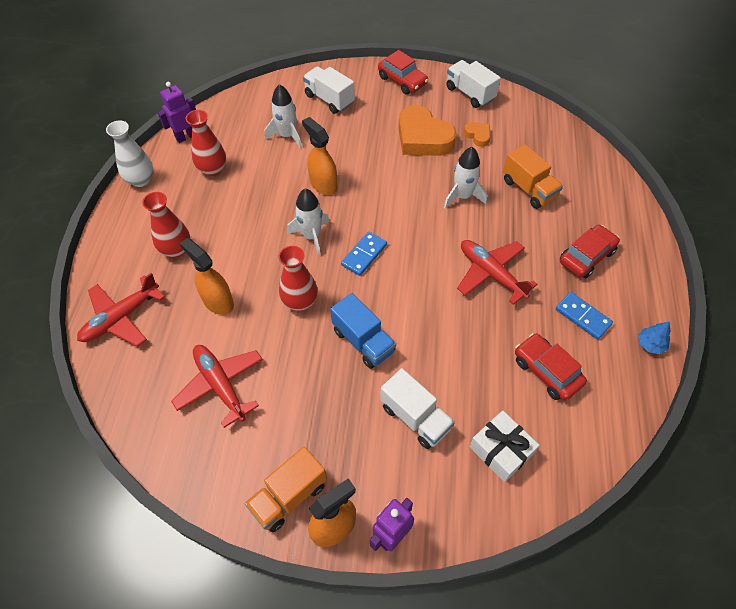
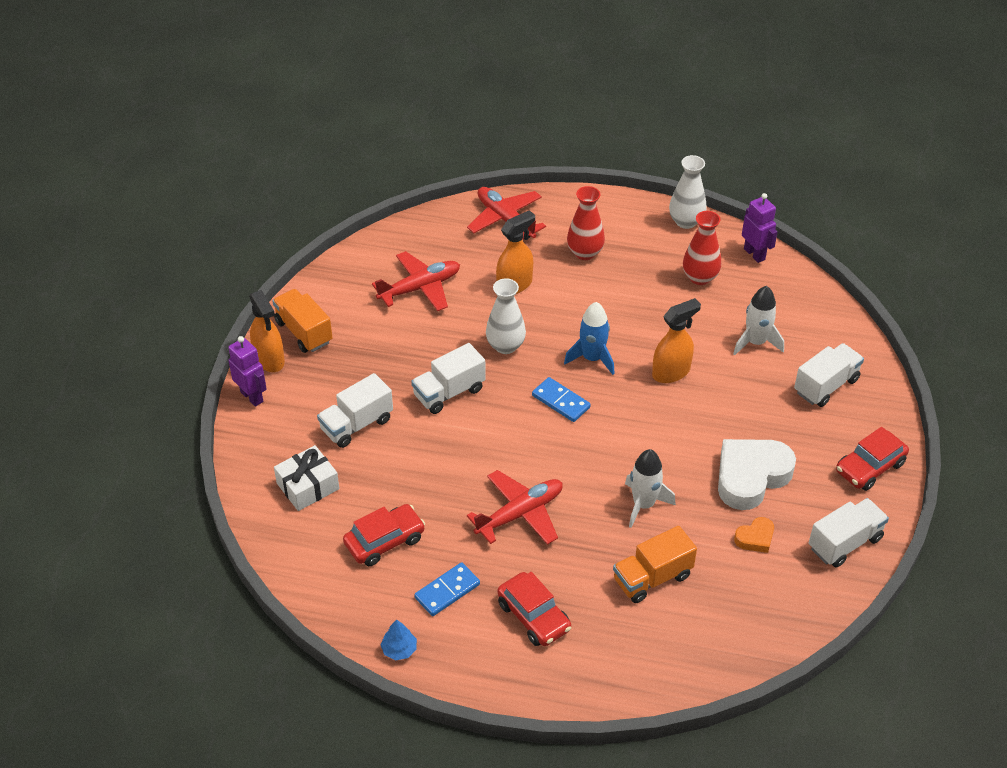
camera: 95 degrees right, 10 degrees down
red vase [279,246,318,311] -> white vase [486,278,526,354]
white rocket [287,189,330,256] -> blue rocket [564,302,615,375]
blue truck [330,293,396,369] -> white truck [411,343,486,414]
orange heart [398,105,457,156] -> white heart [718,439,796,510]

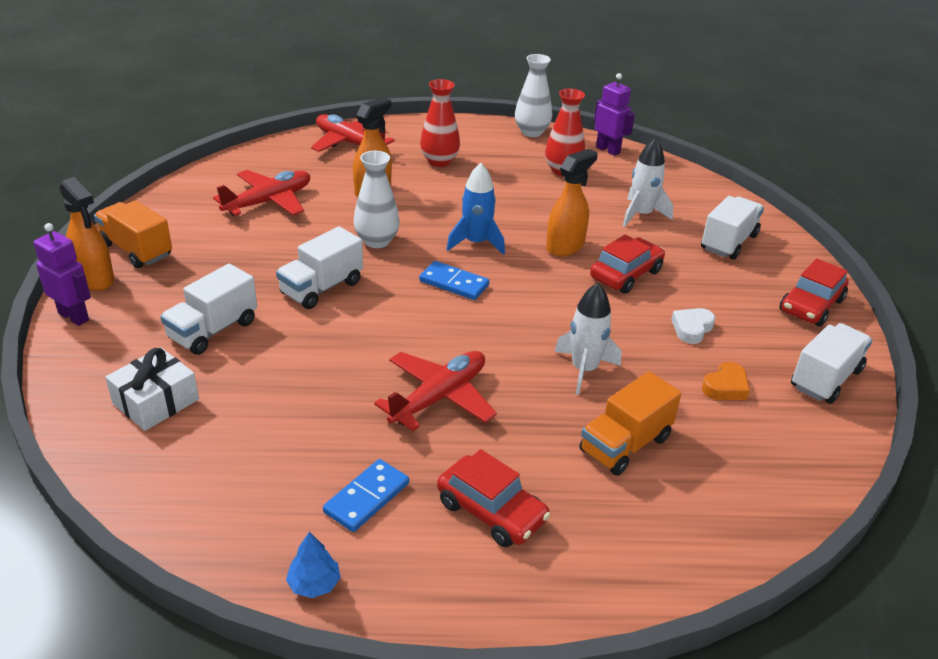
camera: 15 degrees left, 10 degrees down
red car [343,504,425,566] -> red car moved to [590,235,665,294]
white heart [718,439,796,510] -> white heart [671,308,715,344], size x0.47

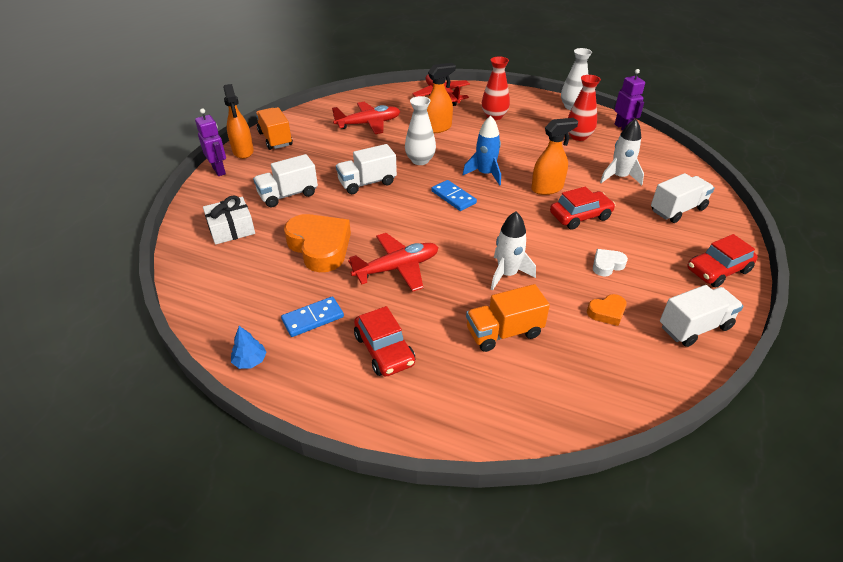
camera: 25 degrees right, 5 degrees up
none -> orange heart [284,214,351,272]

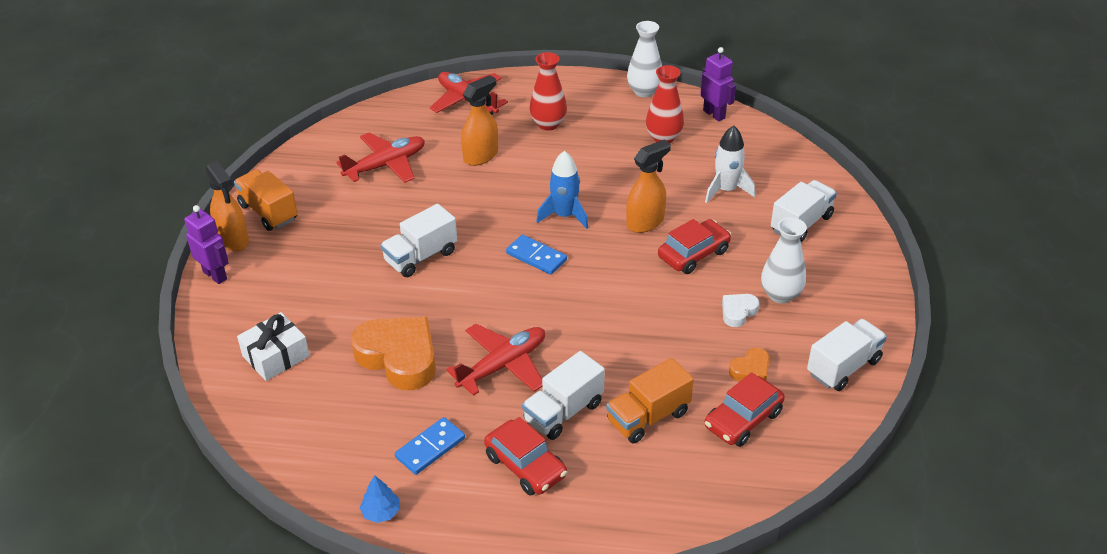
camera: 15 degrees left, 0 degrees up
white truck [253,154,318,208] -> white truck moved to [522,351,605,440]
white vase [405,96,436,165] -> white vase moved to [761,217,807,304]
white rocket [491,212,536,290] -> none
red car [687,234,758,287] -> red car moved to [705,372,785,447]

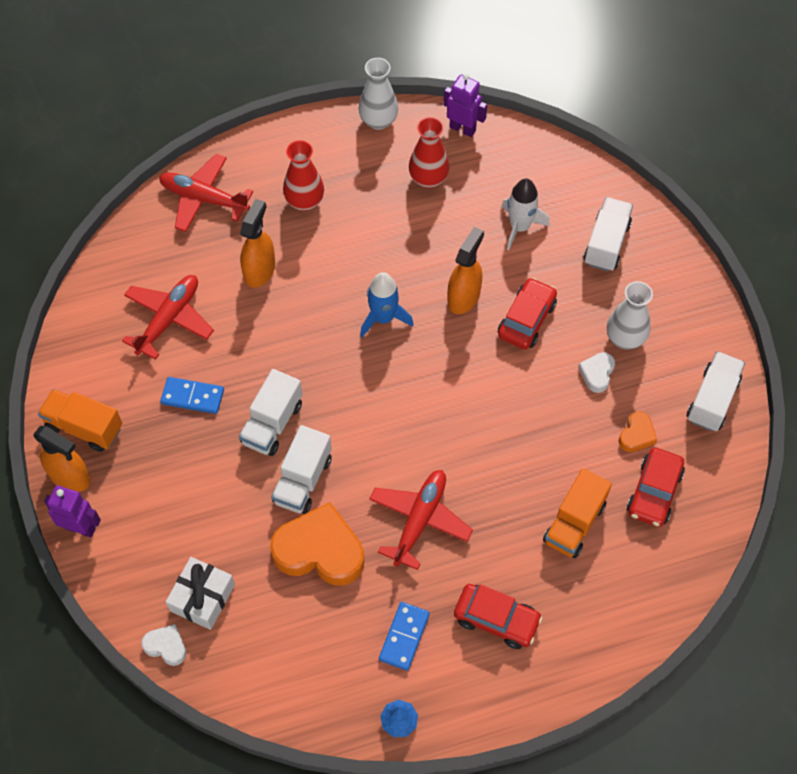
camera: 25 degrees left, 20 degrees up
blue domino [506,235,567,275] -> blue domino moved to [160,377,224,414]
white truck [522,351,605,440] -> white truck moved to [271,425,332,514]
none -> white heart [141,624,186,666]

